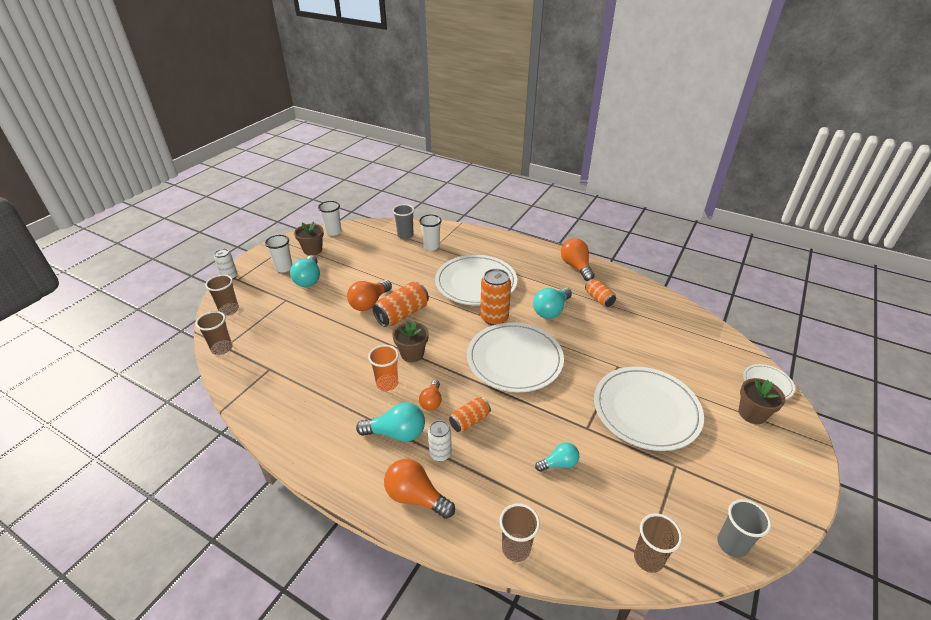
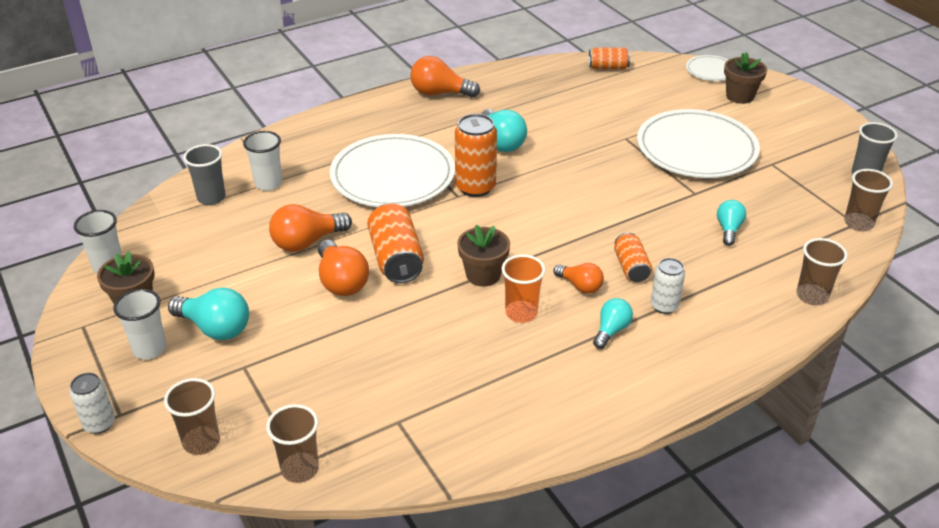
camera: 60 degrees left, 0 degrees up
turquoise light bulb [356,402,425,442] -> turquoise light bulb [593,298,633,349], size x0.62
orange light bulb [384,459,455,519] -> orange light bulb moved to [269,204,352,252]
white plate [467,322,564,392] -> none
orange can [585,279,616,307] -> orange can moved to [589,48,630,69]

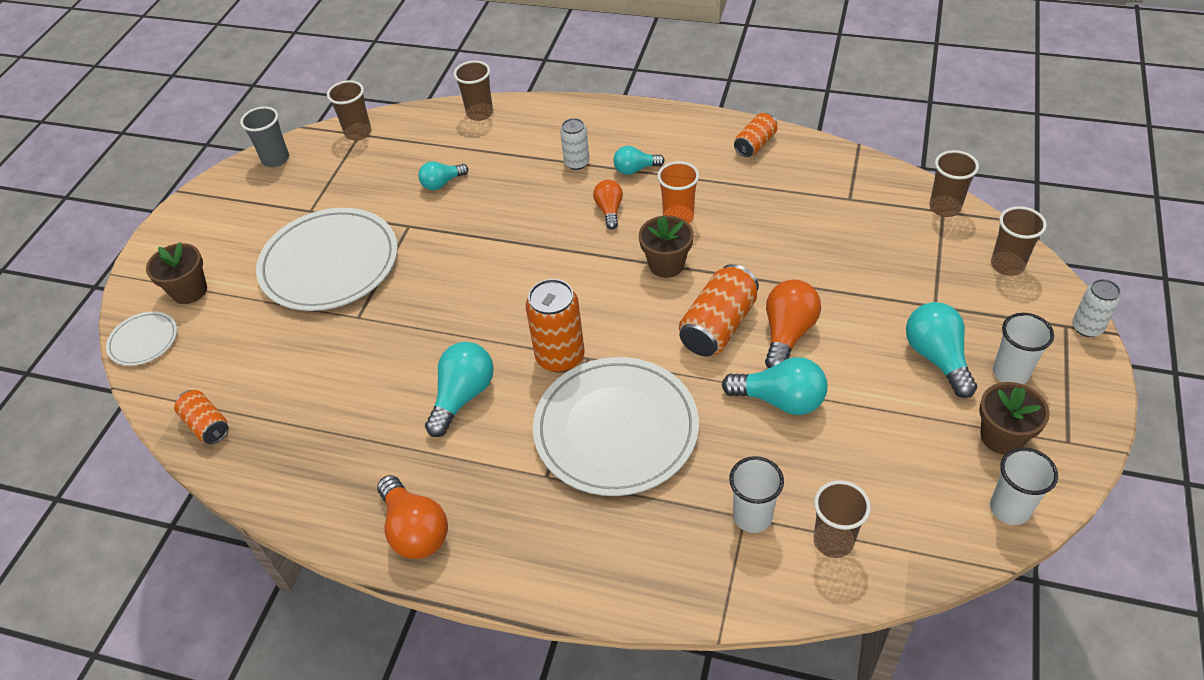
camera: 130 degrees left, 10 degrees up
grey cup [183,144,226,205] -> brown cup [813,480,871,558]
orange light bulb [269,204,352,252] -> turquoise light bulb [722,357,827,415]
orange can [614,232,652,282] -> orange can moved to [734,113,777,157]

